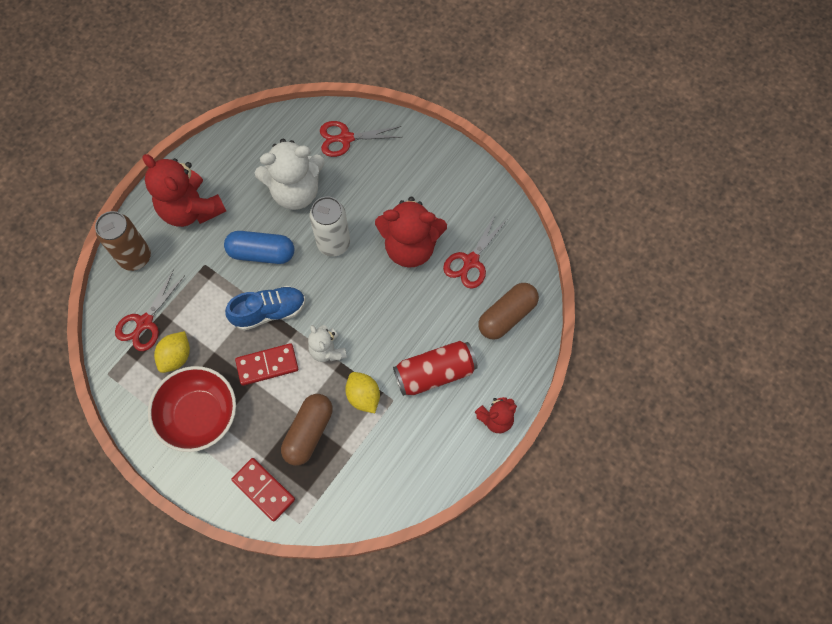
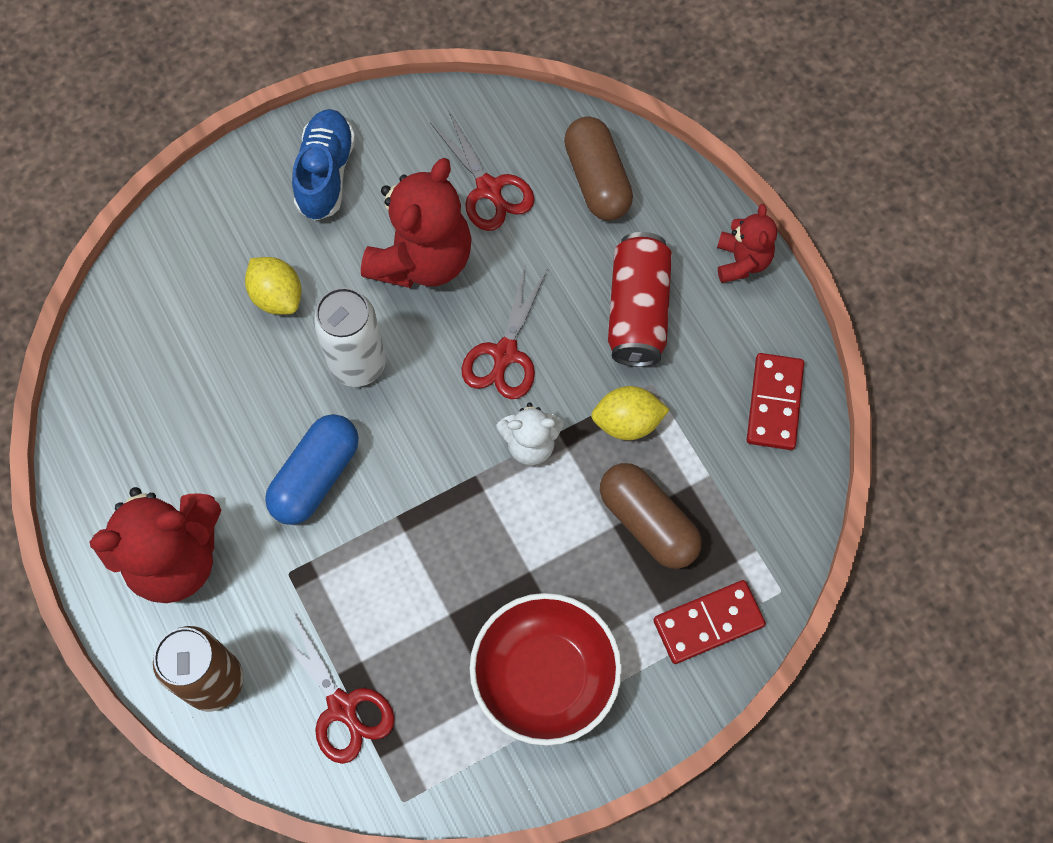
camera: 65 degrees left, 0 degrees up
yellow lemon [154,331,190,373] -> yellow lemon moved to [245,257,301,315]
blue shoe [225,286,306,331] -> blue shoe moved to [292,109,355,221]
red domino [235,343,298,386] -> red domino moved to [747,353,804,450]
white teddy bear [255,139,325,210] -> none
red scissors [320,121,402,157] -> red scissors moved to [461,263,547,399]

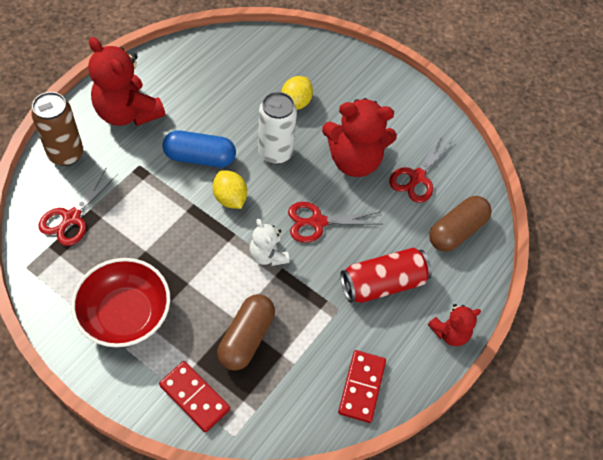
camera: 60 degrees right, 10 degrees down
blue shoe [292,109,355,221] -> none
yellow lemon [591,386,669,440] -> yellow lemon moved to [213,170,247,209]
red domino [747,353,804,450] -> red domino turned 60 degrees counterclockwise [338,350,386,423]

